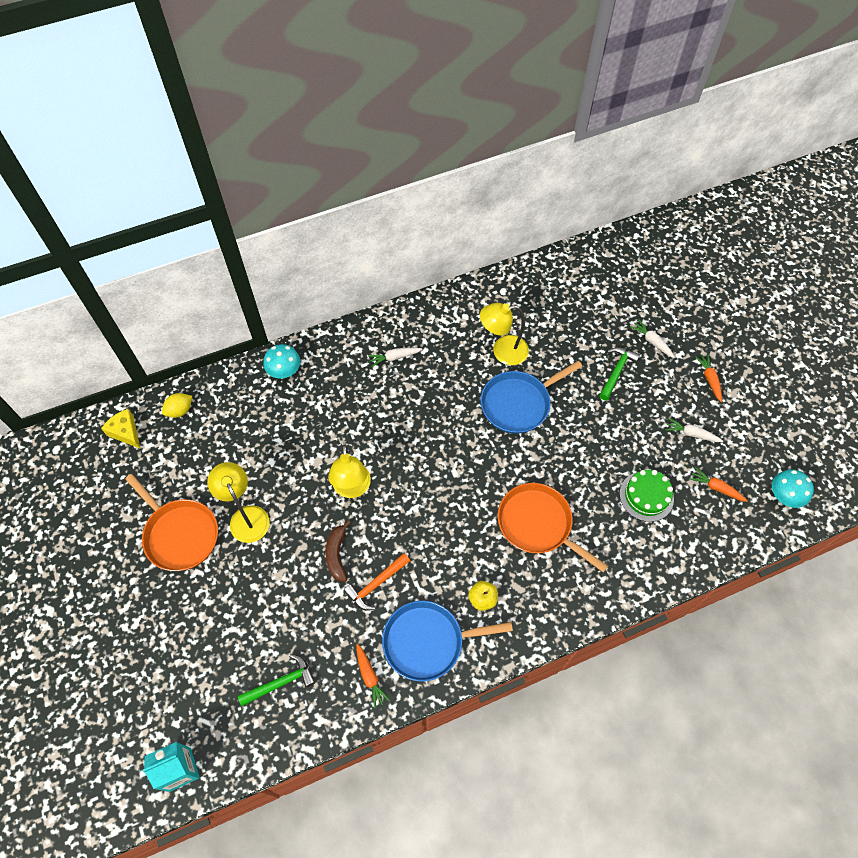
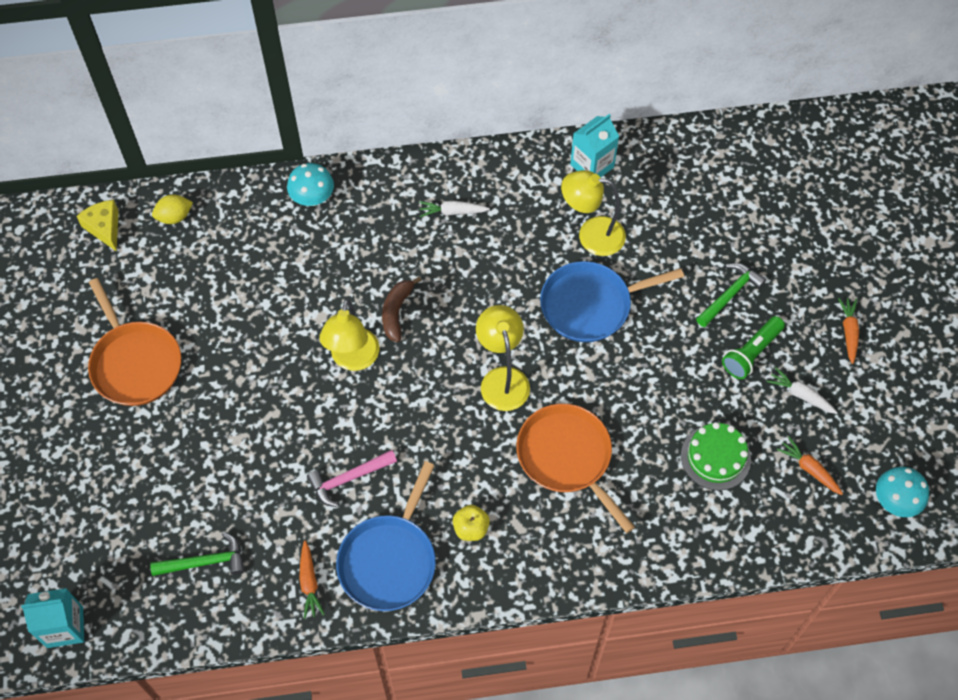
camera: 15 degrees right, 0 degrees up
yellow lamp [207,462,270,543] -> yellow lamp moved to [476,305,530,411]
brown banana [325,520,351,582] -> brown banana moved to [382,277,422,342]
orange hammer [344,553,410,611] -> pink hammer [307,450,397,507]
blue pan [382,601,513,682] -> blue pan turned 75 degrees counterclockwise [336,461,436,611]
white carrot [630,319,675,358] -> none
none -> turquoise carton [570,114,619,178]
none -> green flashlight [722,316,785,379]

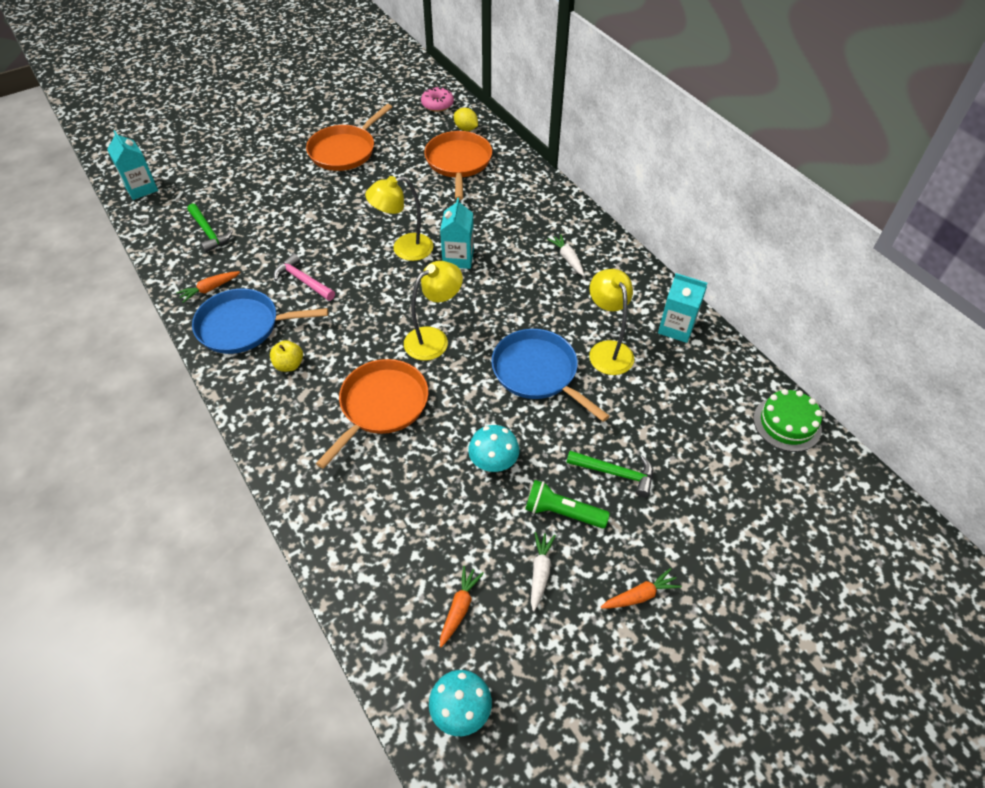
camera: 65 degrees right, 10 degrees down
yellow cheese [76,200,119,252] -> pink donut [421,87,454,112]
turquoise mushroom [287,163,334,206] -> turquoise mushroom moved to [468,425,519,472]
brown banana [382,277,422,342] -> turquoise carton [440,198,474,269]
green cake [681,422,751,490] -> green cake moved to [754,389,822,452]
none -> orange pan [424,131,492,200]

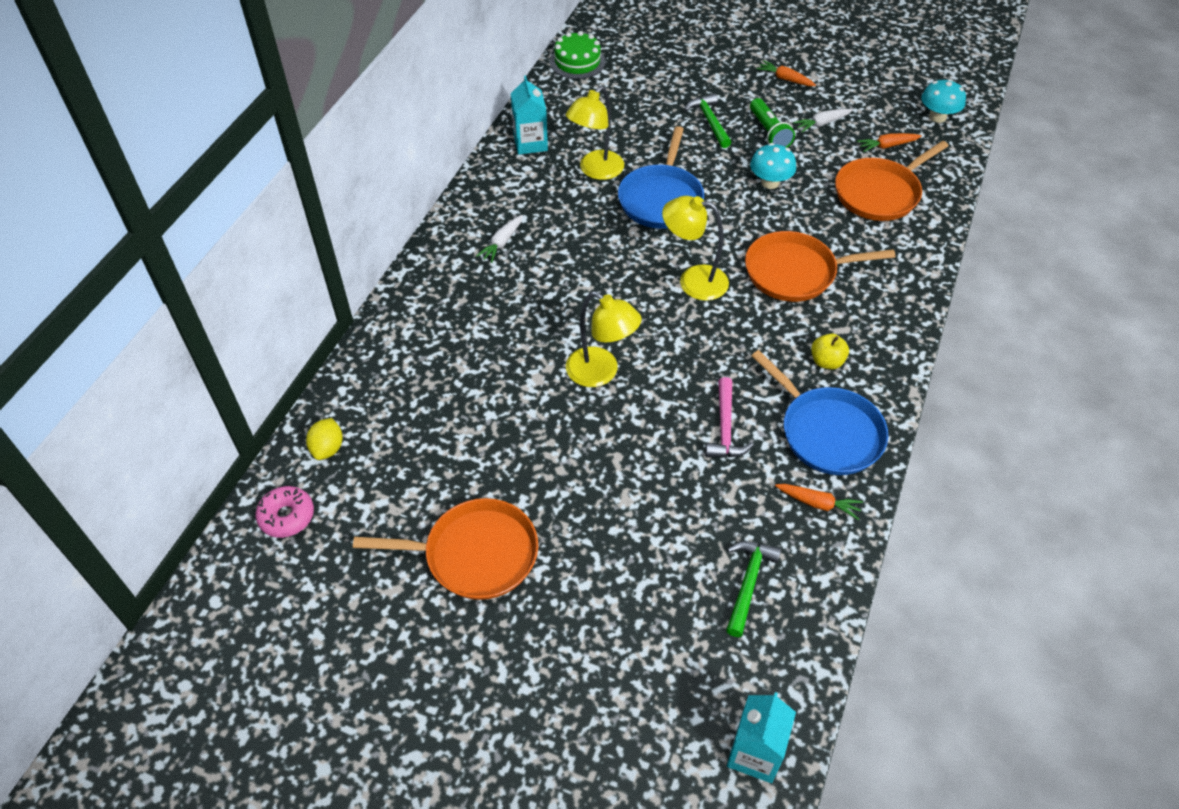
camera: 125 degrees left, 0 degrees up
orange pan [424,131,492,200] -> orange pan moved to [835,141,949,221]
turquoise carton [440,198,474,269] -> none

